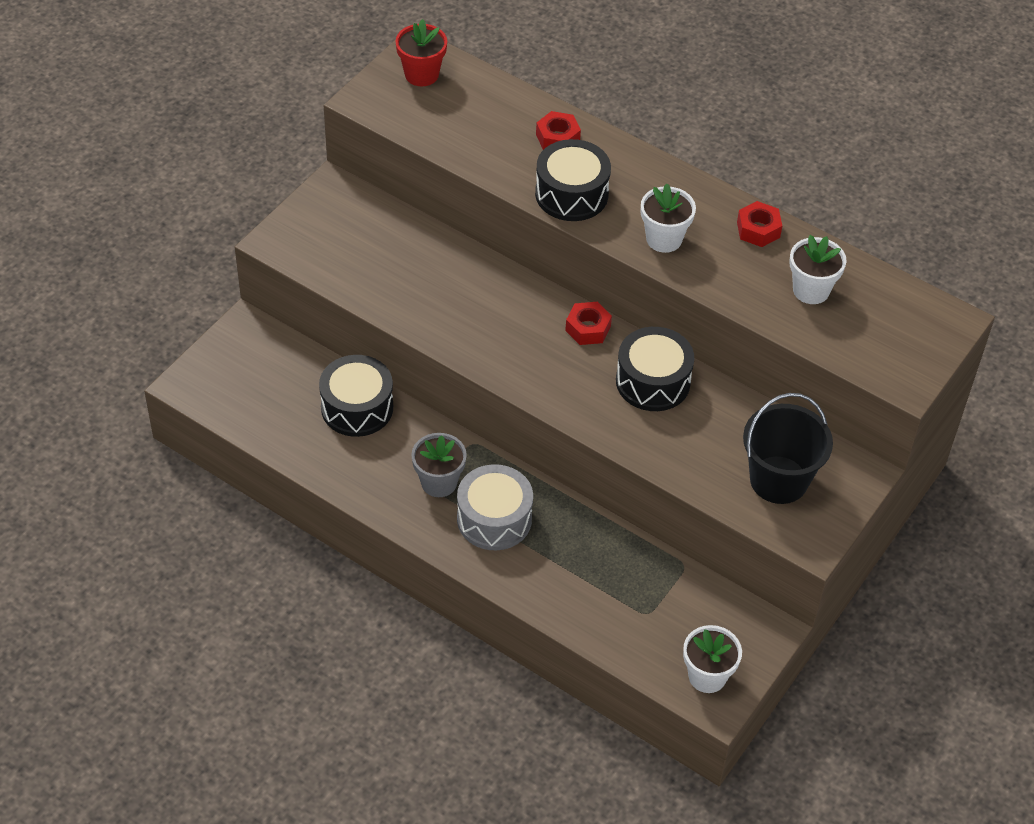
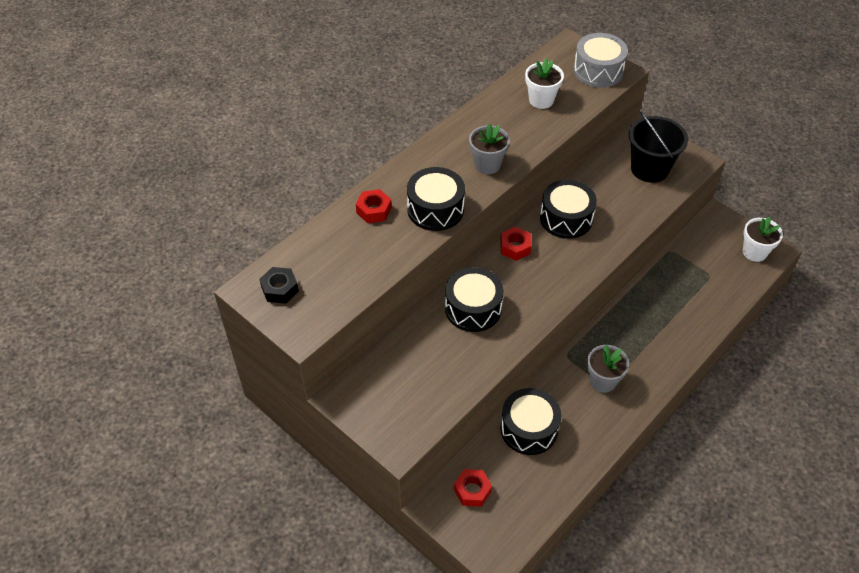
camera: 80 degrees left, 0 degrees up
red flower pot [395,19,447,86] -> black nut [260,267,299,304]
grey drum [457,464,533,550] -> grey drum moved to [573,33,628,88]
white flower pot [641,184,696,253] -> grey flower pot [469,123,510,174]
red nut [737,201,782,247] -> red nut moved to [454,469,492,507]
none -> black drum [445,267,504,332]

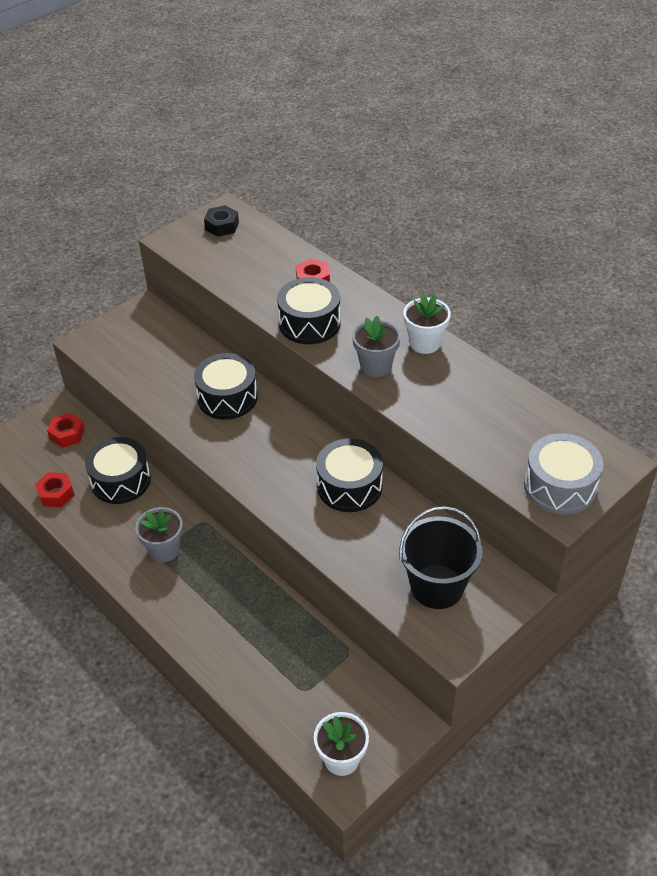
camera: 95 degrees right, 5 degrees down
red nut [500,227,531,261] -> red nut moved to [35,472,75,507]
white flower pot [525,58,564,109] -> white flower pot moved to [403,293,451,354]

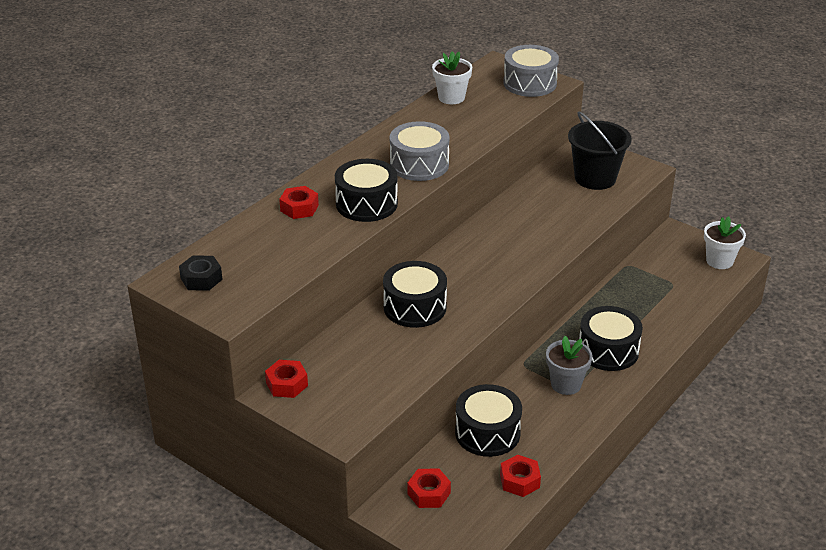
camera: 100 degrees left, 10 degrees down
black drum [316,439,383,512] -> black drum moved to [579,306,643,371]
grey flower pot [352,316,401,377] -> grey drum [390,121,450,181]
white flower pot [403,293,451,354] -> white flower pot moved to [432,51,472,104]
none -> red nut [265,360,308,398]

